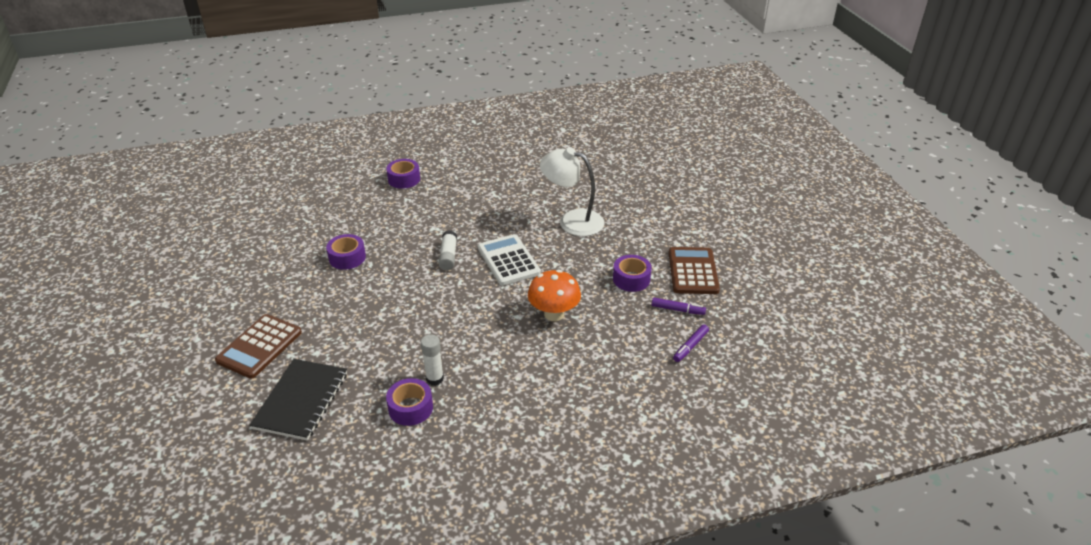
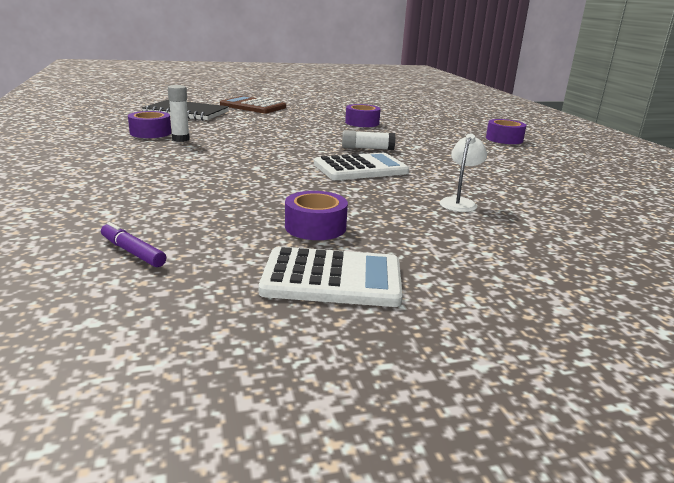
camera: 90 degrees right, 15 degrees down
orange mushroom [528,270,581,321] -> none
white lamp [540,147,605,236] -> white lamp [439,134,487,212], size x0.53
purple marker [651,298,706,315] -> none
brown calculator [669,247,720,294] -> white calculator [259,246,403,307]

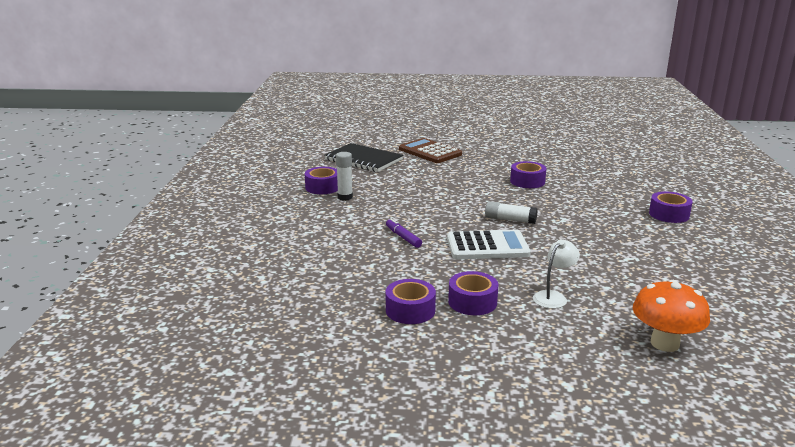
camera: 20 degrees right, 0 degrees up
purple marker [101,222,167,267] -> purple marker moved to [386,218,422,248]
white calculator [259,246,403,307] -> none
none -> purple tape [448,271,498,315]
none -> orange mushroom [633,280,710,352]

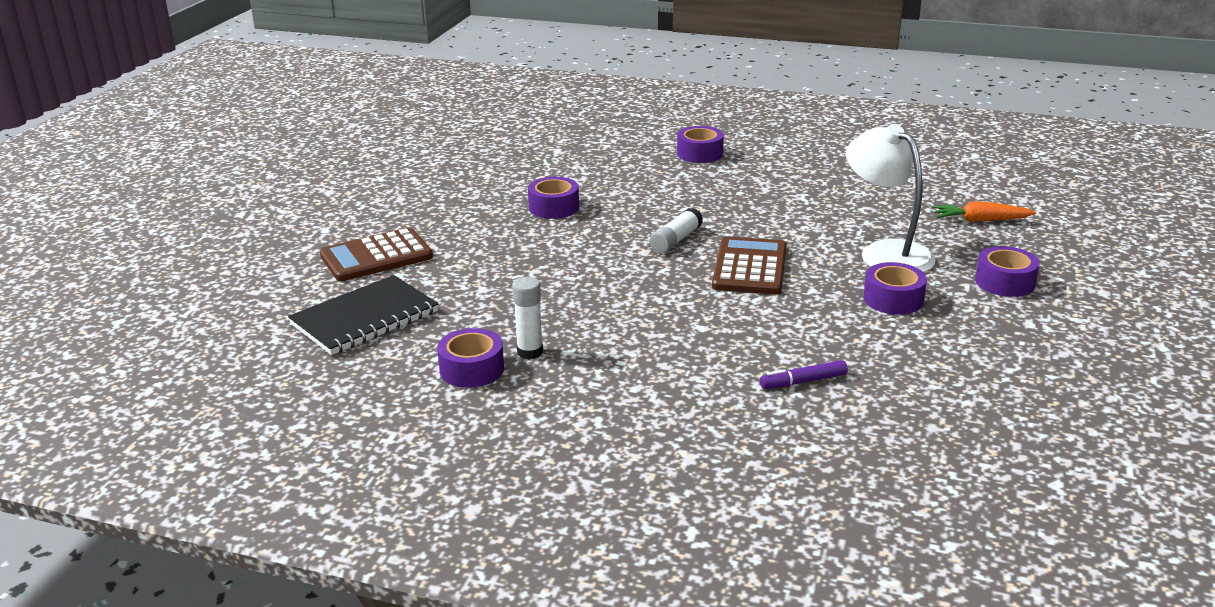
camera: 75 degrees left, 5 degrees up
purple marker [386,218,422,248] -> purple marker moved to [760,360,848,389]
purple tape [386,279,436,324] -> purple tape moved to [975,246,1040,297]
white calculator [447,230,531,259] -> brown calculator [712,236,787,295]
white lamp [533,239,580,309] -> white lamp [846,124,936,272], size x1.87
orange mushroom [633,280,710,352] -> orange carrot [932,202,1036,222]

